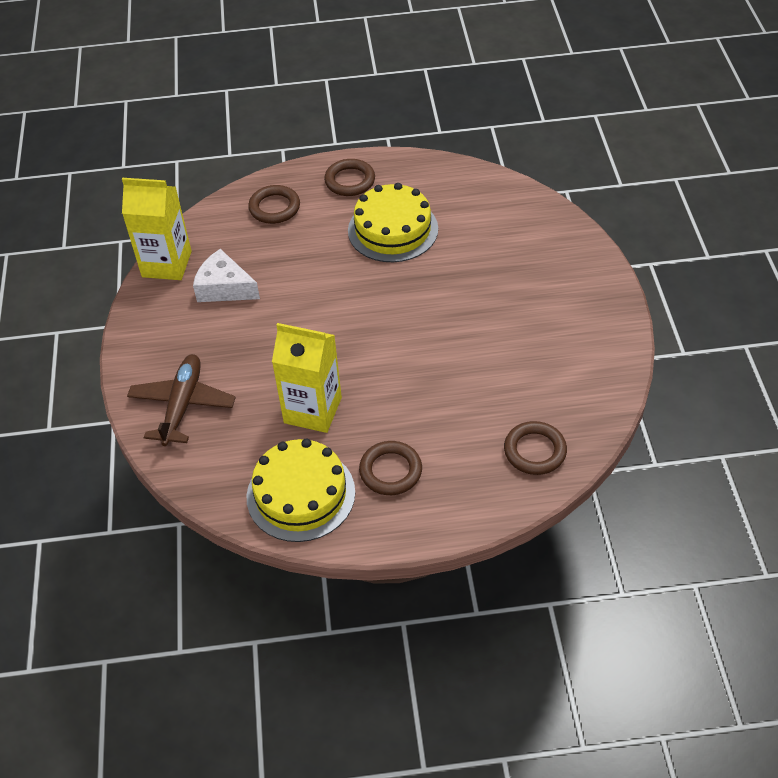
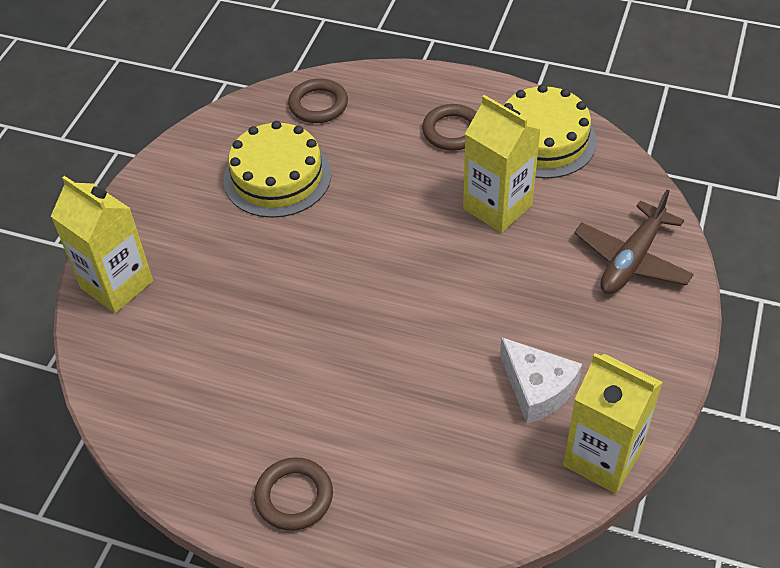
camera: 155 degrees left, 0 degrees up
brown ring [248,185,300,224] -> none
yellow cake [348,183,438,262] -> yellow cake moved to [223,121,331,218]
none -> yellow carton [51,176,153,313]

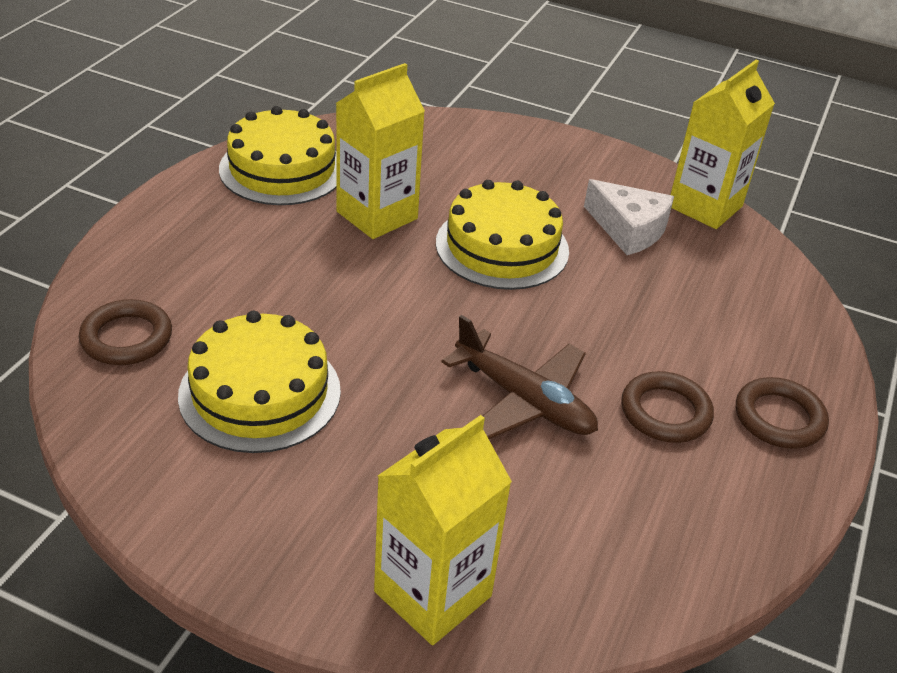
camera: 90 degrees left, 10 degrees down
brown ring [422,104,477,150] -> brown ring moved to [621,371,714,443]
white cheese [500,337,582,424] -> white cheese turned 75 degrees clockwise [584,179,674,255]
brown plane [574,190,694,294] -> brown plane moved to [442,315,598,439]
none -> yellow cake [436,180,569,290]

